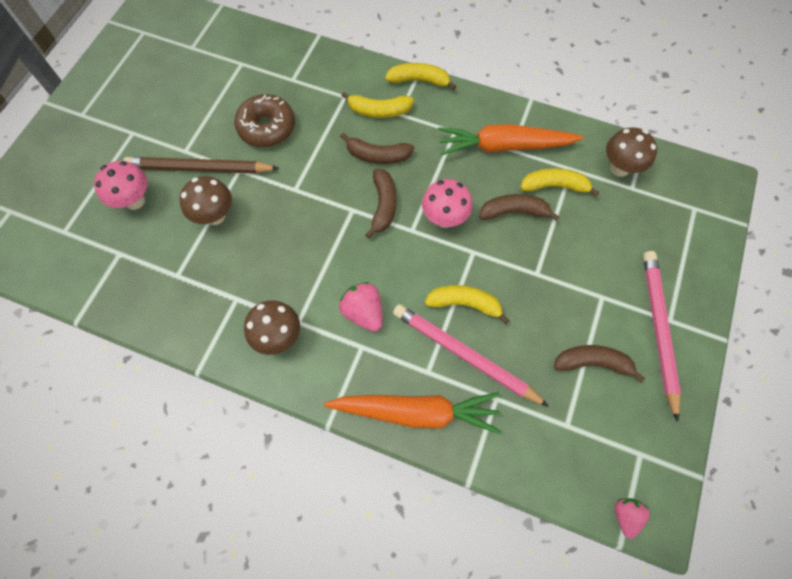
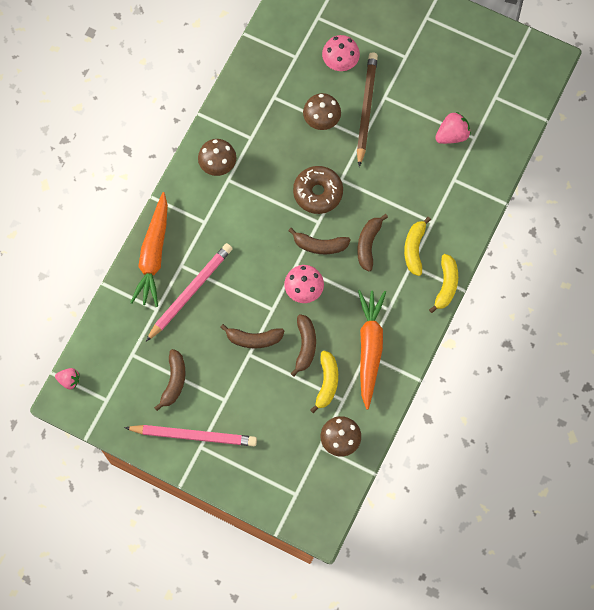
camera: 95 degrees right, 5 degrees up
brown donut [234,94,295,147] -> brown donut moved to [293,166,343,214]
pink strawberry [339,282,382,332] -> pink strawberry moved to [435,112,471,144]
yellow banana [425,285,509,324] -> none
none -> brown banana [220,324,284,348]

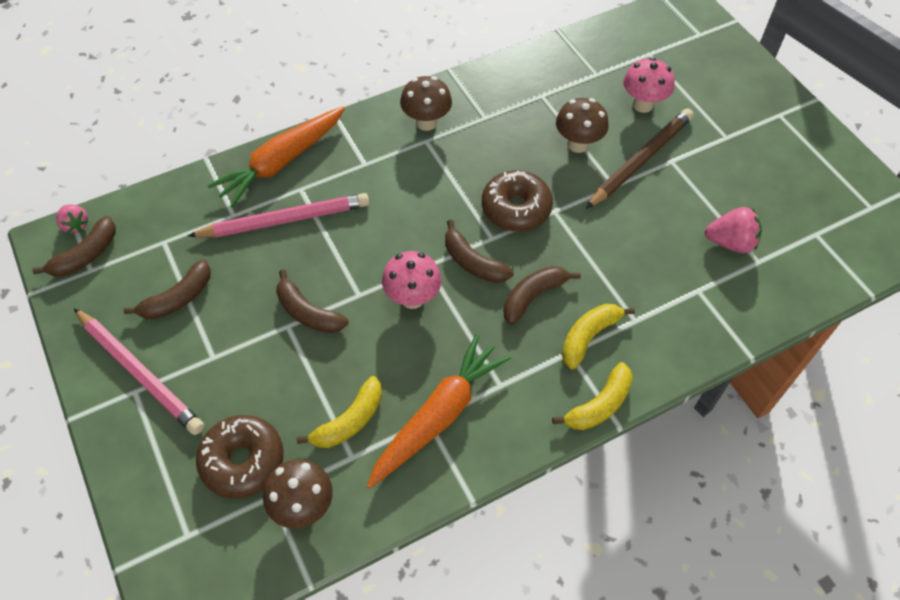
camera: 35 degrees right, 15 degrees down
brown banana [291,314,316,377] -> brown banana moved to [32,216,116,277]
none -> brown donut [196,415,284,499]

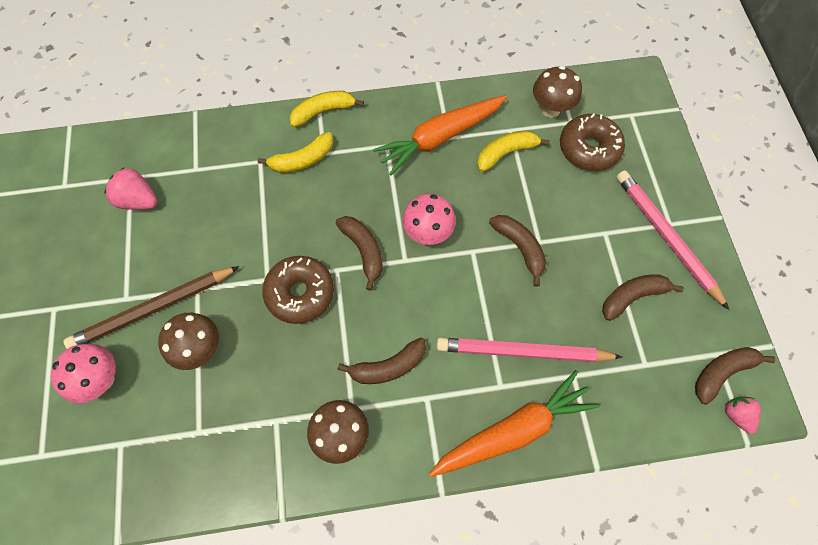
camera: 160 degrees left, 10 degrees up
brown banana [504,266,581,325] -> brown banana moved to [338,338,426,384]

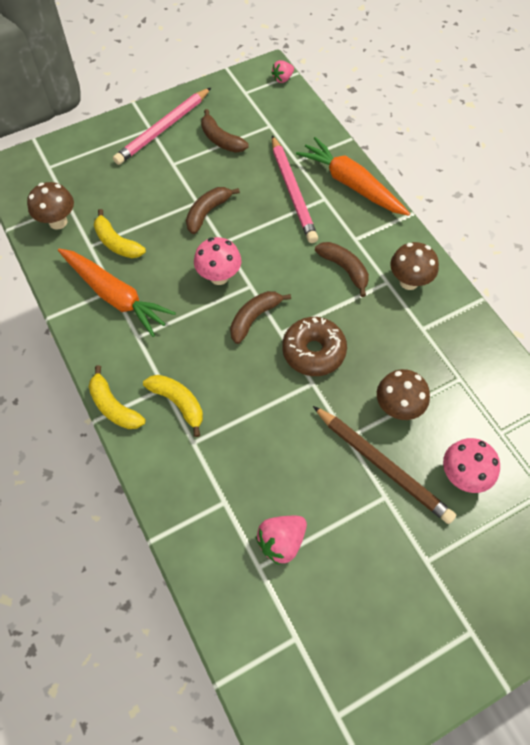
camera: 110 degrees left, 5 degrees down
pink strawberry [104,168,158,210] -> pink strawberry turned 45 degrees clockwise [256,516,307,565]
brown donut [560,114,625,171] -> none
brown banana [695,347,775,404] -> none

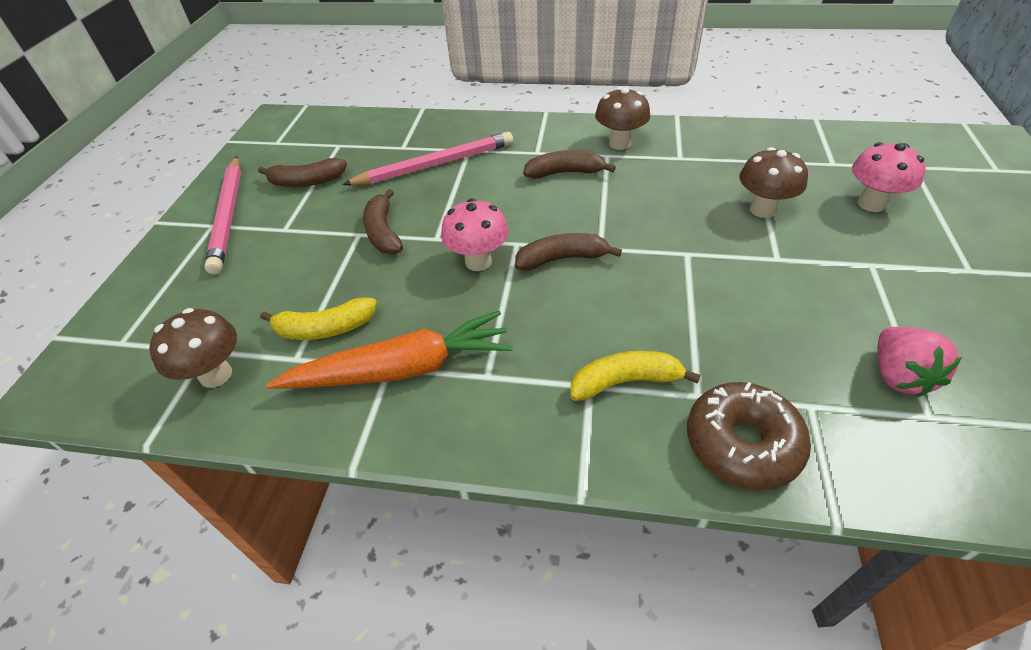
camera: 50 degrees left, 15 degrees down
yellow banana [89,365,146,429] -> none
brown banana [230,291,291,344] -> brown banana turned 90 degrees clockwise [515,233,622,271]
pink strawberry [271,60,294,83] -> none
pink pencil [272,135,318,243] -> pink pencil turned 45 degrees counterclockwise [342,132,513,185]
brown donut [282,317,347,376] -> brown donut moved to [687,382,811,490]
orange carrot [296,137,410,216] -> none
brown pencil [313,406,456,524] -> none

